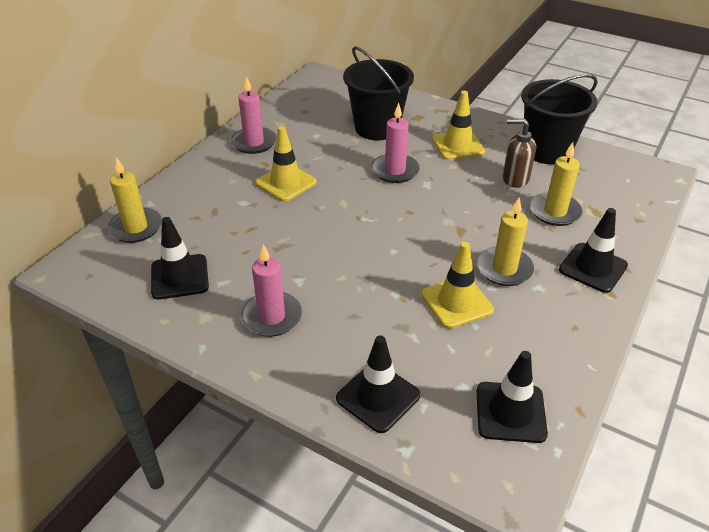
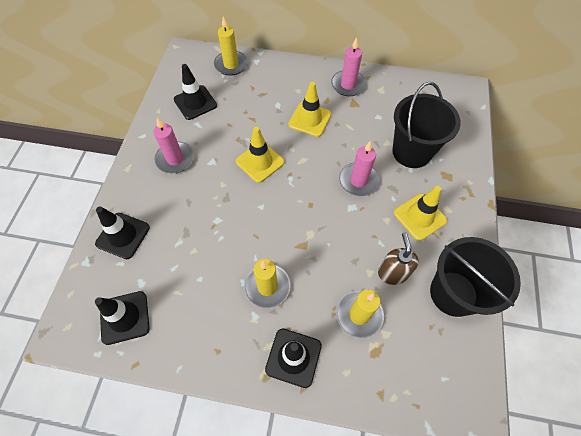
camera: 70 degrees right, 20 degrees up
yellow traffic cone [421,242,494,329] -> yellow traffic cone moved to [236,127,284,183]

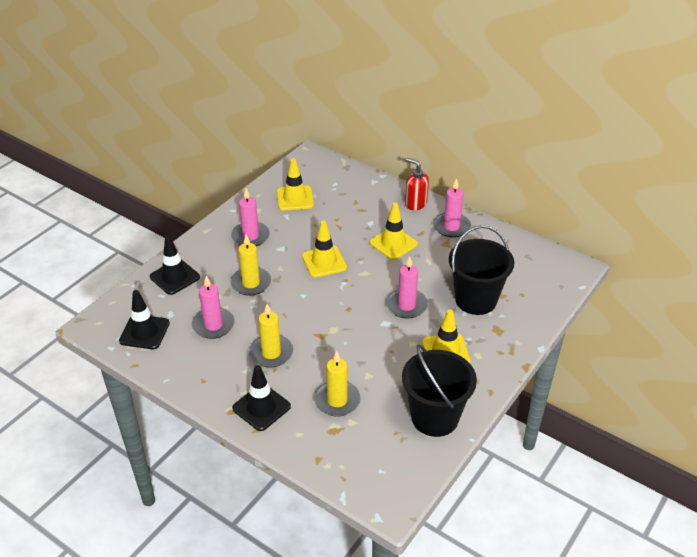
camera: 25 degrees right, 20 degrees down
black traffic cone [174,64,217,120] -> yellow traffic cone [277,158,314,211]
yellow candle [214,17,248,76] -> yellow candle moved to [230,235,271,296]
brown soap dispenser [378,232,419,285] -> none
none -> pink candle [192,276,235,339]
none -> red soap dispenser [405,158,429,210]

